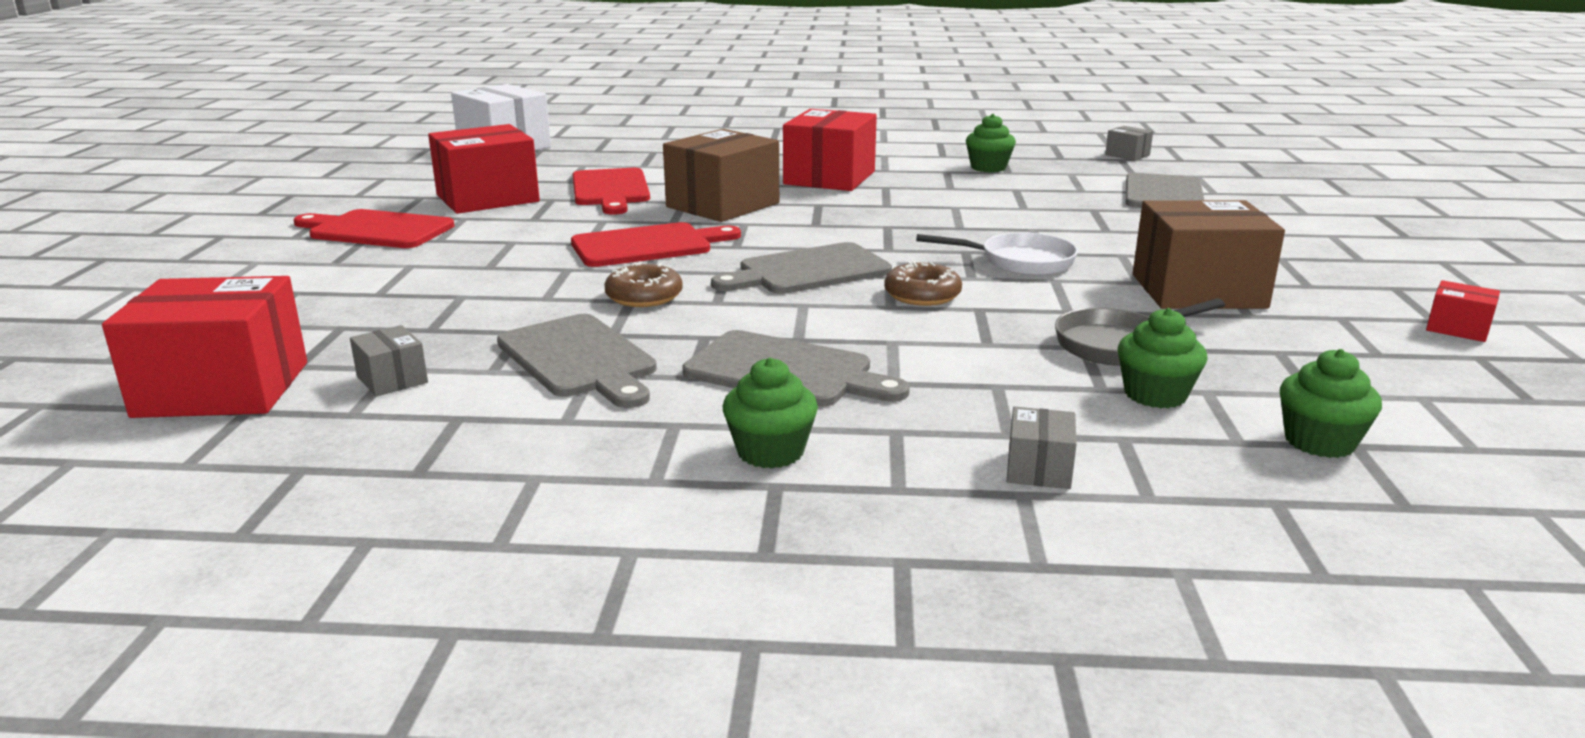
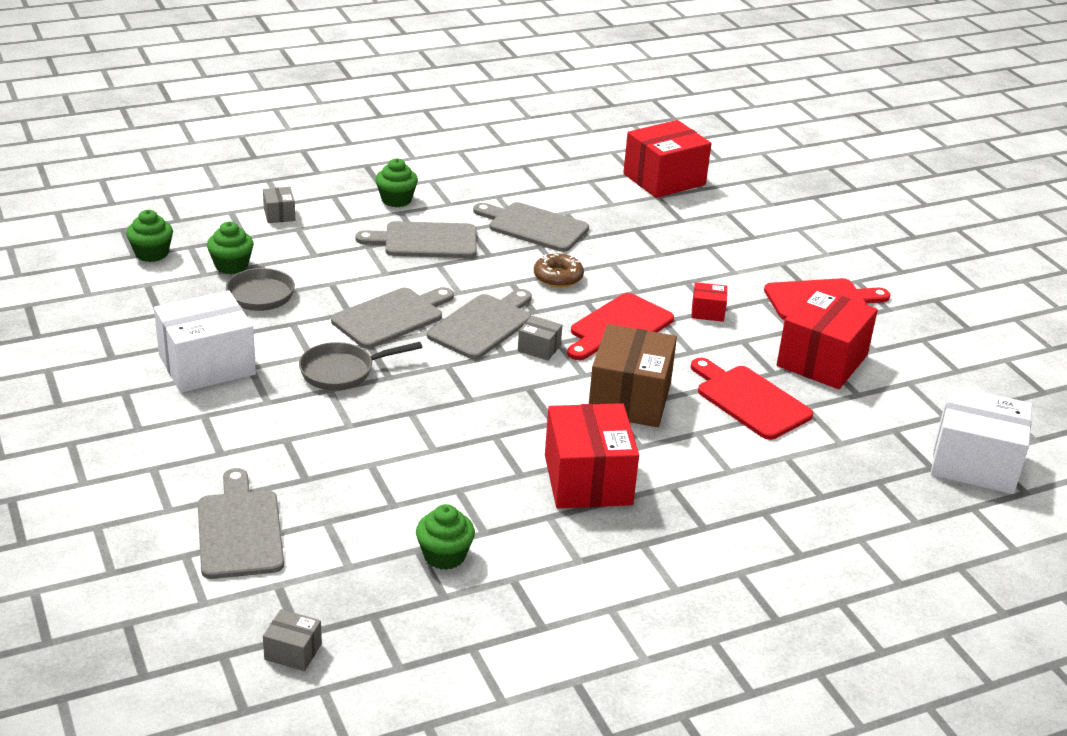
camera: 150 degrees right, 10 degrees up
grey box [350,325,428,397] -> grey box moved to [518,316,562,361]
brown donut [884,261,962,306] -> grey cutting board [331,287,454,348]
white pan [916,232,1078,275] -> grey pan [299,342,422,390]
brown box [1133,200,1285,309] -> white box [154,291,256,393]
red box [1426,280,1500,342] -> red box moved to [691,282,727,322]

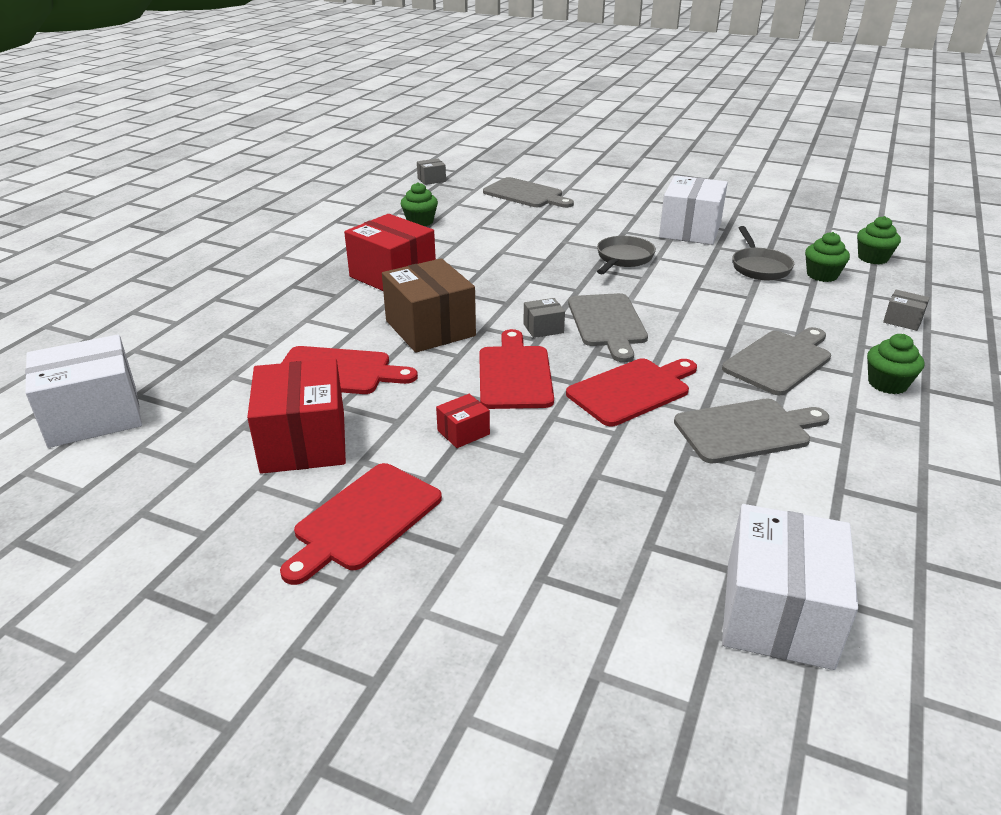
camera: 140 degrees right, 0 degrees up
grey cutting board [331,287,454,348] -> none
brown donut [534,253,584,287] -> red cutting board [566,359,697,426]
red box [623,120,712,198] -> white box [722,504,858,670]

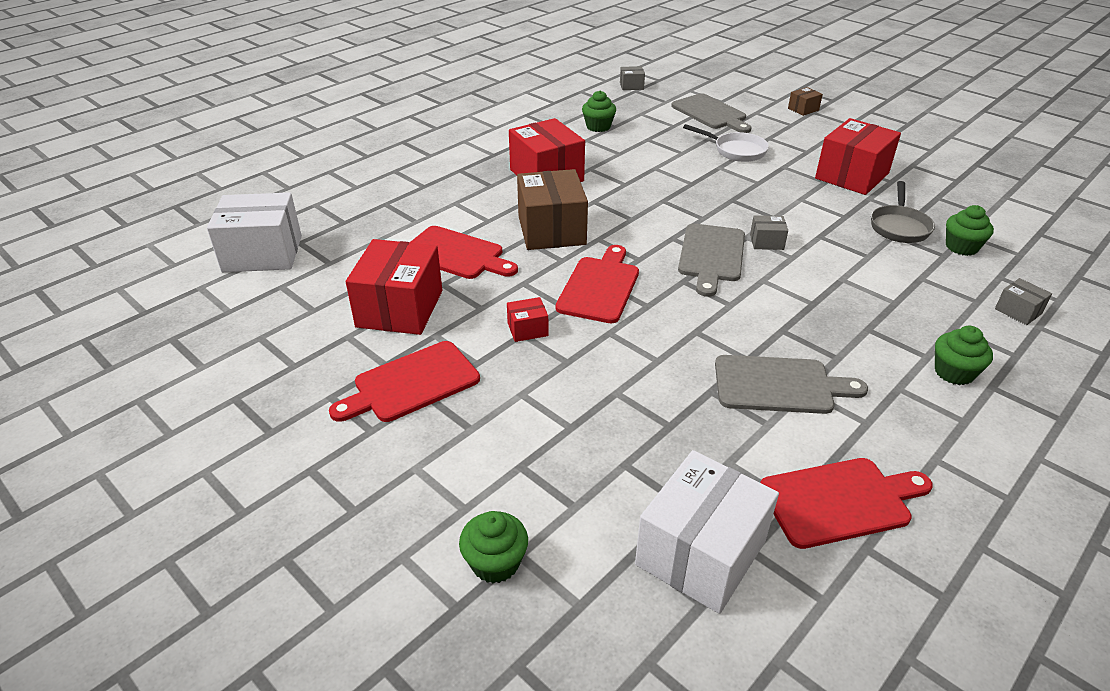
camera: 20 degrees right, 5 degrees up
grey box [523,298,565,338] -> grey box moved to [750,215,788,250]
red cutting board [566,359,697,426] -> red cutting board moved to [760,458,933,549]
grey pan [597,236,656,274] -> none
white box [659,175,728,245] -> red box [815,118,901,195]
grey cutting board [722,327,831,395] -> none
green cupcake [857,216,901,264] -> green cupcake moved to [459,511,528,583]
none -> white pan [683,124,769,162]
none -> brown box [788,87,823,116]

